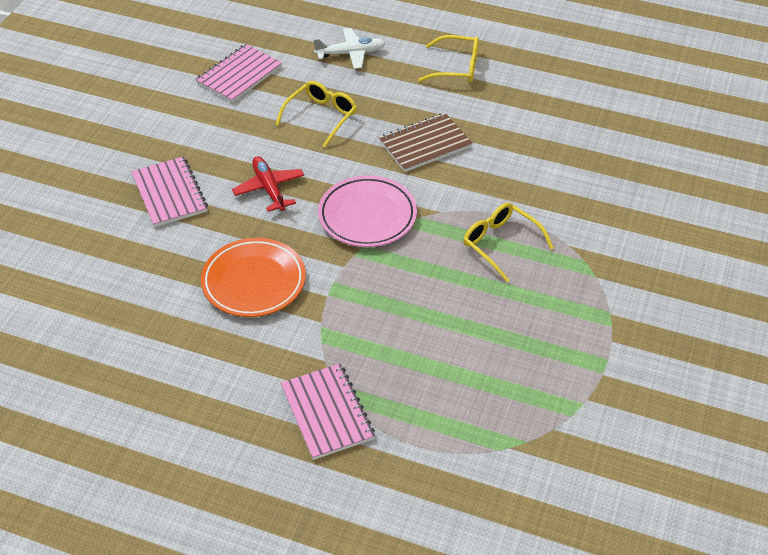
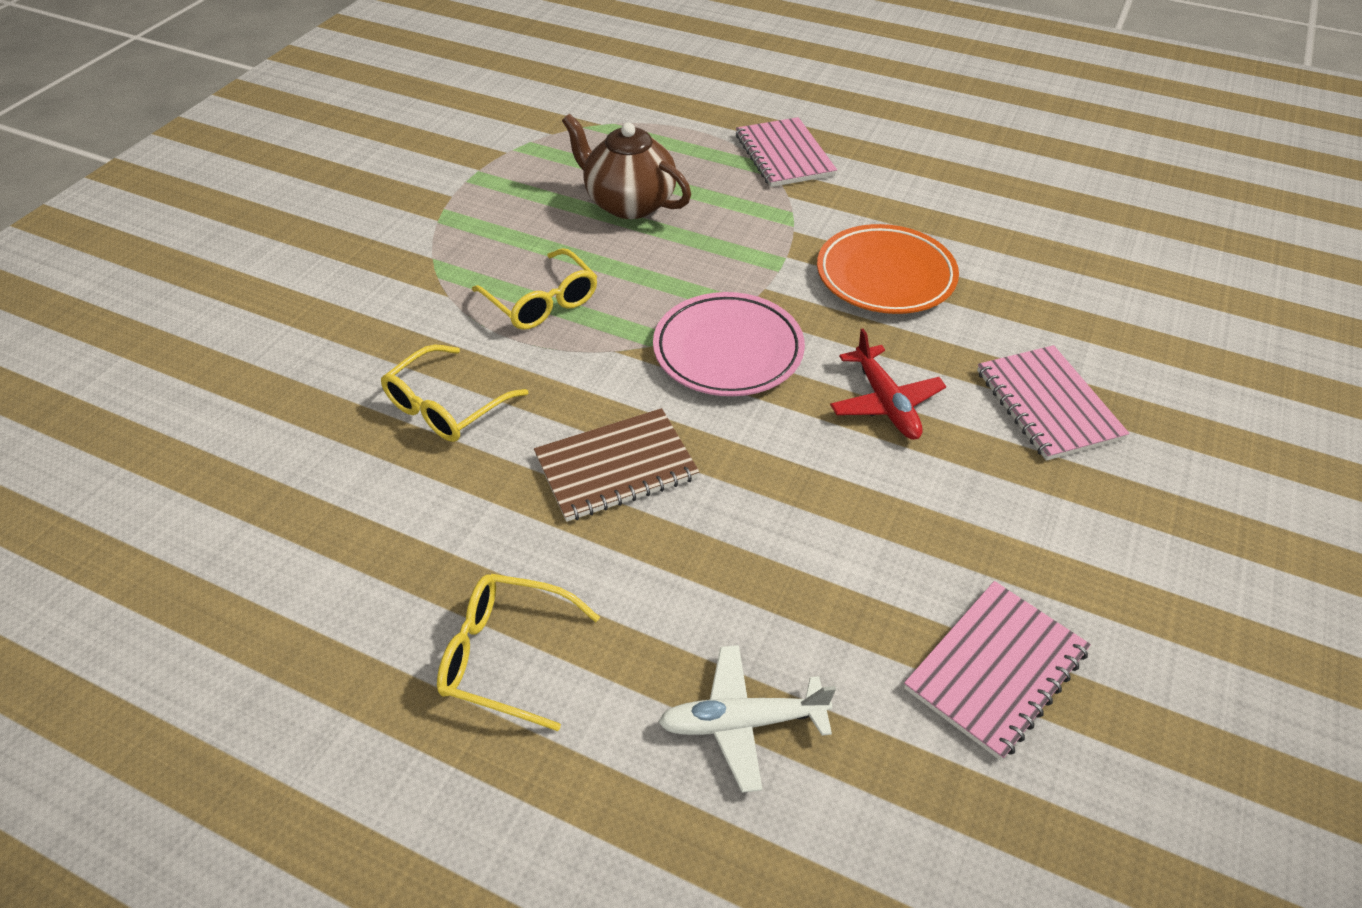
camera: 175 degrees left, 0 degrees up
yellow glasses [276,81,357,147] -> yellow glasses moved to [381,345,528,442]
none -> brown teapot [562,114,691,219]

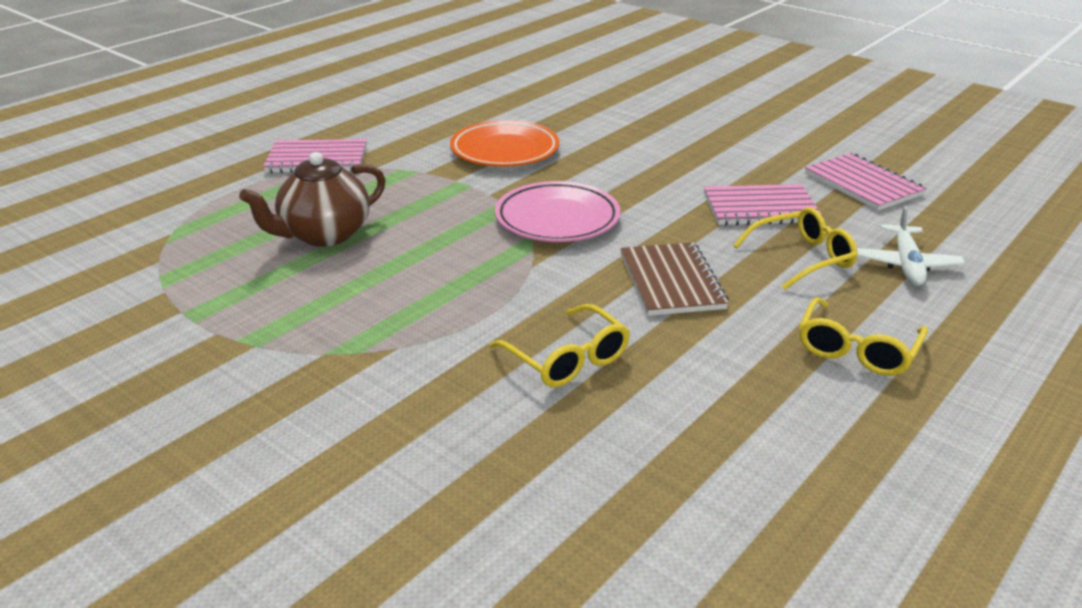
camera: 75 degrees left, 15 degrees down
yellow glasses [472,248,597,330] -> yellow glasses moved to [733,207,858,290]
red plane [830,328,946,440] -> none
pink notebook [977,345,1129,461] -> pink notebook moved to [704,184,823,226]

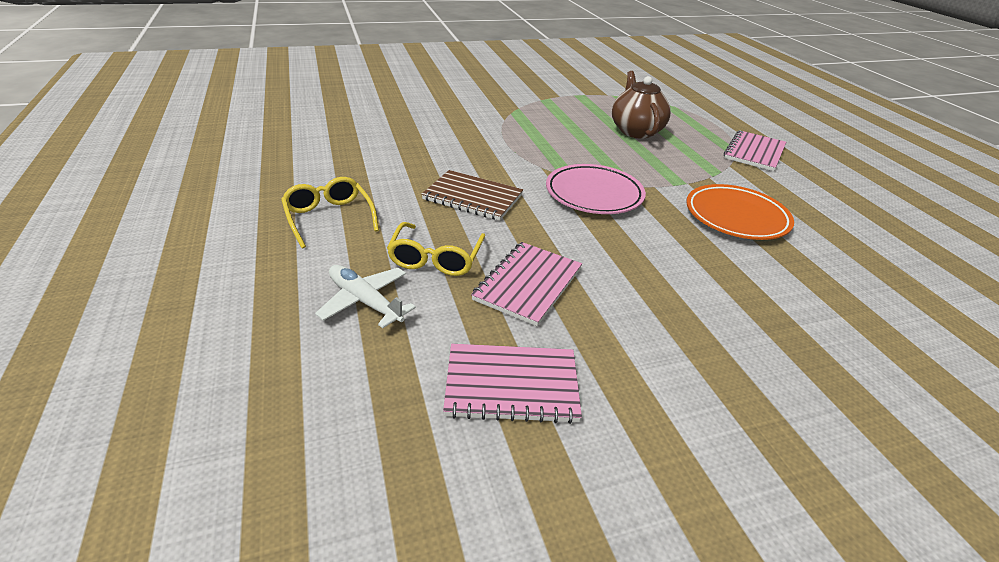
camera: 120 degrees right, 5 degrees up
yellow glasses [489,304,630,387] -> none

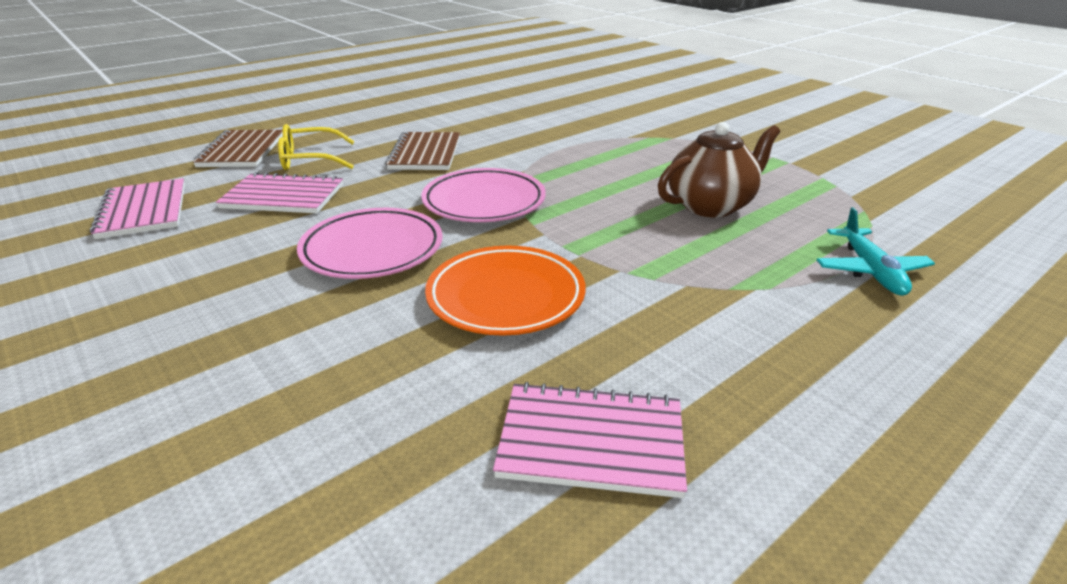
camera: 70 degrees right, 5 degrees down
yellow glasses [281,177,379,248] -> none
white plane [315,265,416,328] -> brown notebook [193,130,283,167]
pink notebook [724,130,786,171] -> pink notebook moved to [493,382,687,498]
none -> pink plate [297,208,443,279]
none -> turquoise plane [817,207,935,296]

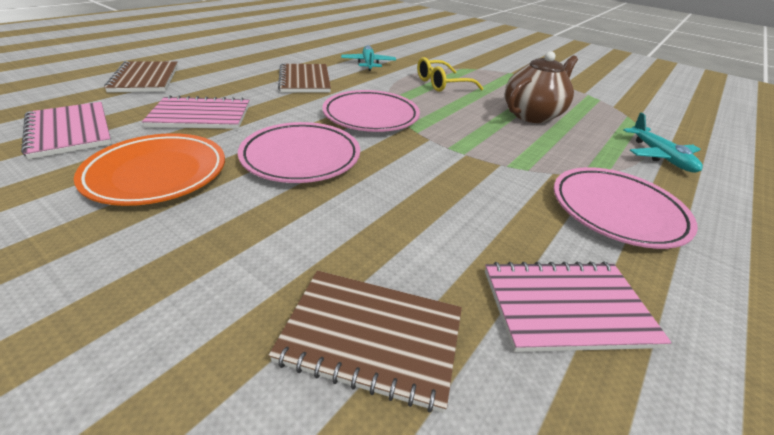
camera: 15 degrees left, 5 degrees up
yellow glasses [278,124,355,170] -> yellow glasses moved to [417,57,483,92]
orange plate [425,246,586,336] -> orange plate moved to [74,133,225,206]
none -> brown notebook [268,271,462,413]
none -> turquoise plane [341,45,396,71]
none -> pink plate [554,167,698,249]

